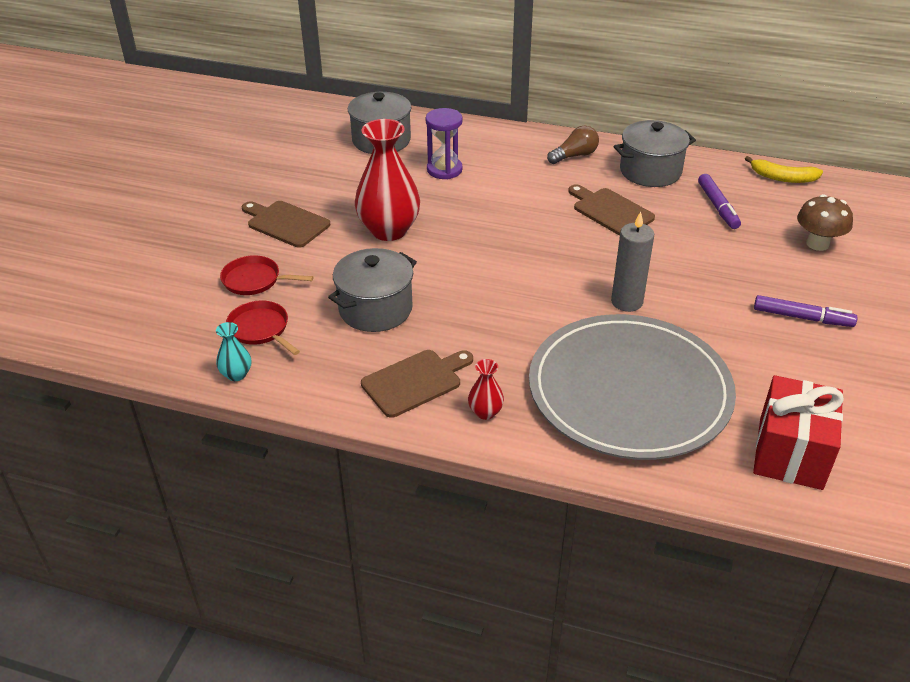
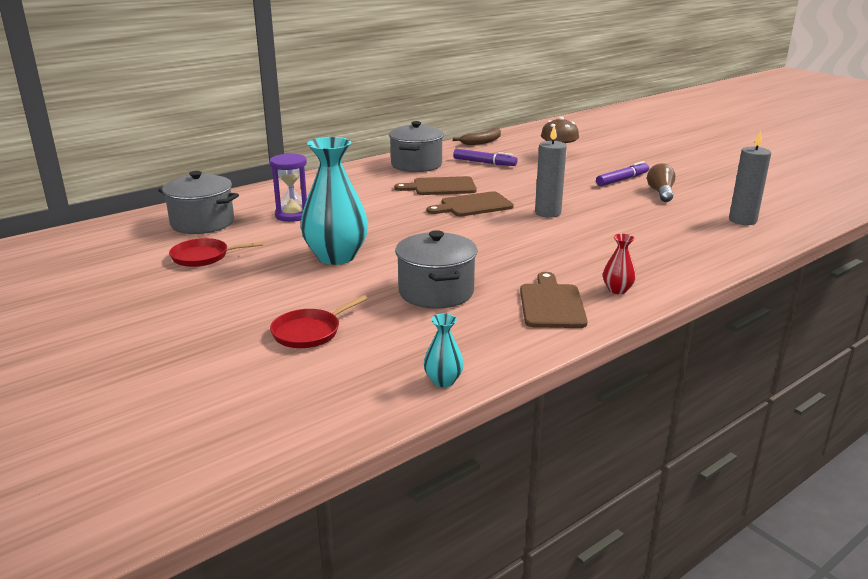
camera: 55 degrees left, 15 degrees down
red pan [226,300,300,355] -> red pan moved to [169,238,263,267]
brown cutting board [242,201,330,248] -> brown cutting board moved to [427,191,514,216]
red vase [355,119,420,241] -> turquoise vase [301,137,368,265]
grey plate [529,314,736,460] -> none
brown light bulb [547,125,599,164] -> brown light bulb moved to [647,163,676,202]
yellow banana [745,156,823,183] -> brown banana [453,128,501,145]
red gift [753,375,844,490] -> grey candle [729,130,771,225]

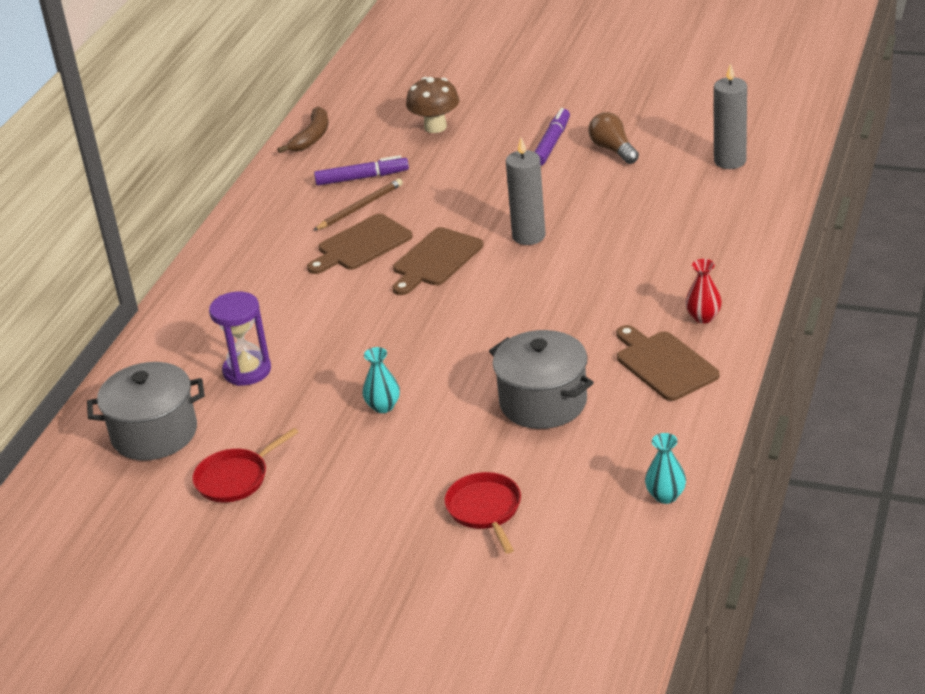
camera: 30 degrees left, 10 degrees up
red pan [270,295,368,348] -> red pan turned 150 degrees clockwise [444,472,521,554]
turquoise vase [301,137,368,265] -> turquoise vase [362,347,400,413], size x0.45
grey pot [389,121,444,172] -> none
none -> brown pencil [313,179,403,231]

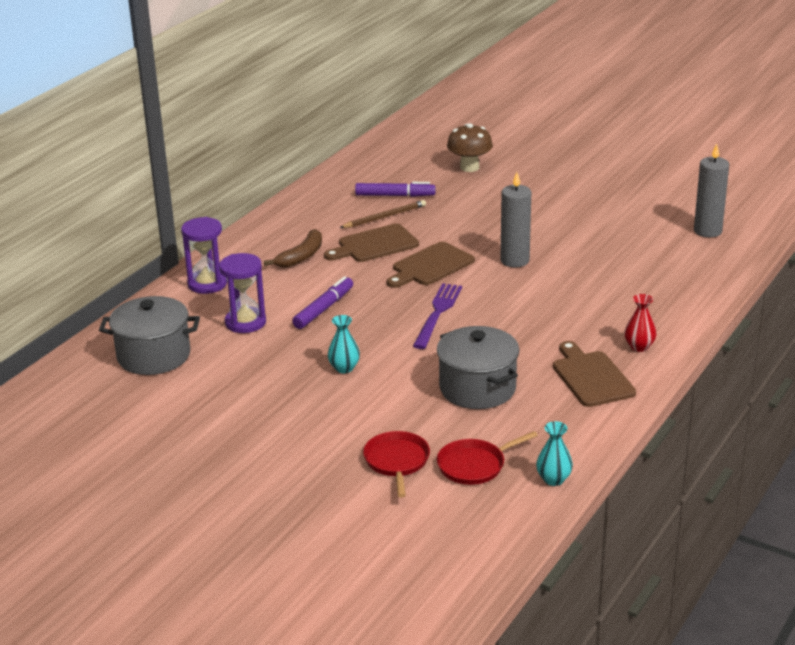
camera: 10 degrees right, 5 degrees down
red pan [192,428,299,502] -> red pan moved to [437,431,538,485]
brown banana [277,107,328,153] -> brown banana moved to [264,229,322,267]
purple marker [535,108,570,166] -> purple marker moved to [292,276,353,329]
brown light bulb [589,112,639,164] -> none
none -> purple hourglass [181,217,227,294]
none -> purple fork [413,283,462,349]

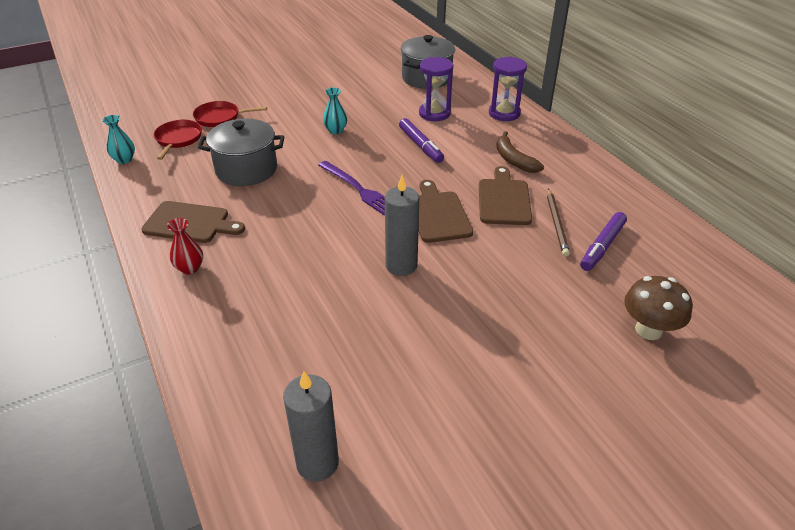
camera: 120 degrees right, 10 degrees up
red pan [363,431,430,498] -> red pan turned 150 degrees clockwise [193,101,267,127]

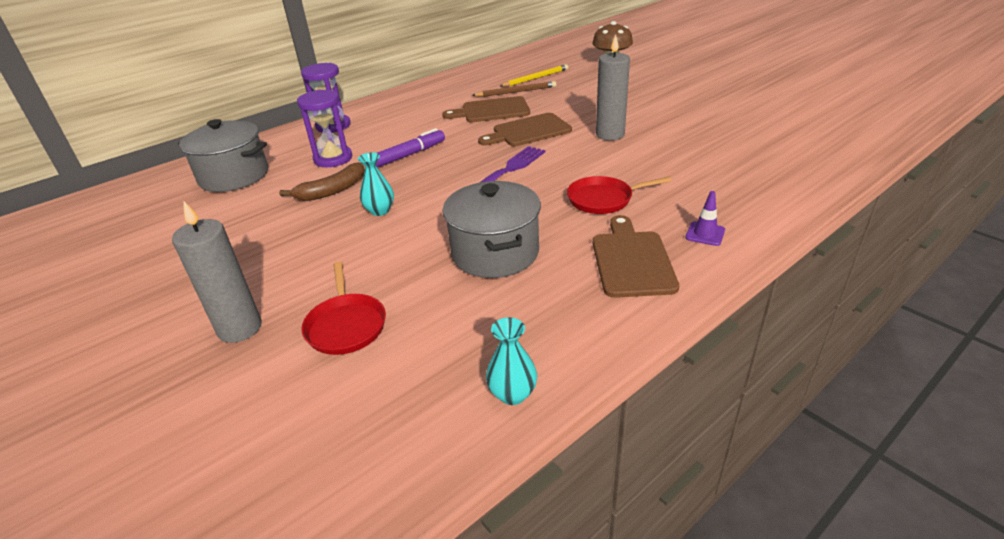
camera: 100 degrees left, 5 degrees down
red pan [154,120,202,160] -> red pan moved to [567,176,672,214]
red vase [167,218,203,274] -> purple traffic cone [685,191,725,246]
grey candle [283,371,339,481] -> grey candle moved to [172,200,262,343]
brown banana [496,131,544,173] -> brown banana moved to [279,162,365,201]
purple marker [580,212,627,271] -> yellow pencil [500,64,568,87]

